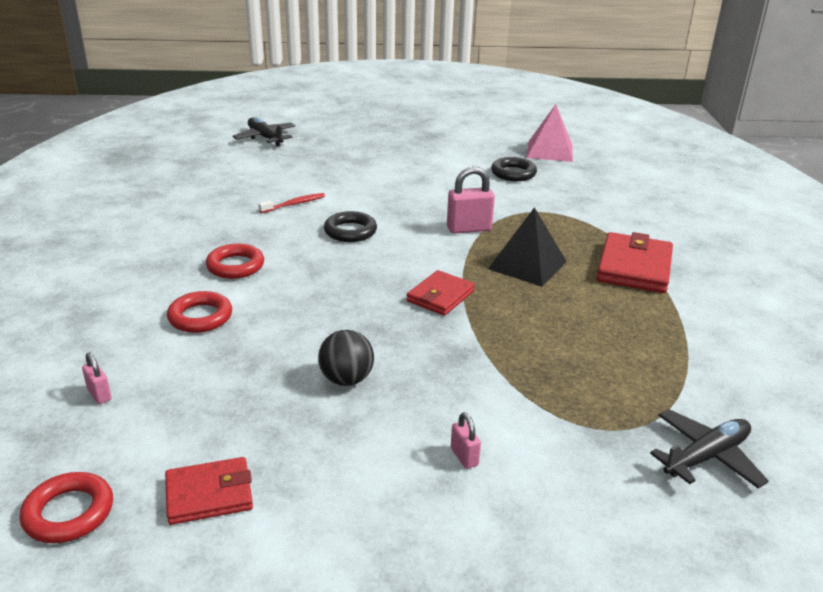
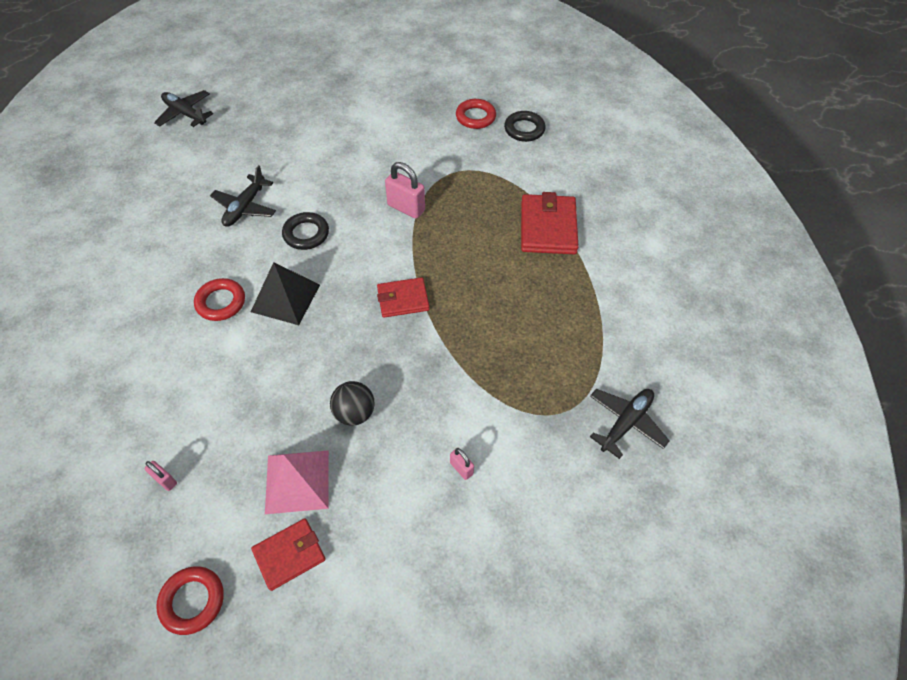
camera: 15 degrees left, 25 degrees up
red ring [167,291,232,333] -> red ring moved to [456,99,496,129]
red toothbrush [258,193,325,213] -> black plane [210,165,276,227]
red wallet [407,270,475,316] -> red wallet turned 60 degrees clockwise [377,277,430,318]
pink padlock [447,166,495,234] -> pink padlock turned 60 degrees clockwise [385,162,425,219]
black pyramid [488,207,567,287] -> black pyramid moved to [251,262,320,325]
black ring [491,157,537,181] -> black ring moved to [504,111,546,142]
pink pyramid [527,104,573,162] -> pink pyramid moved to [265,450,329,514]

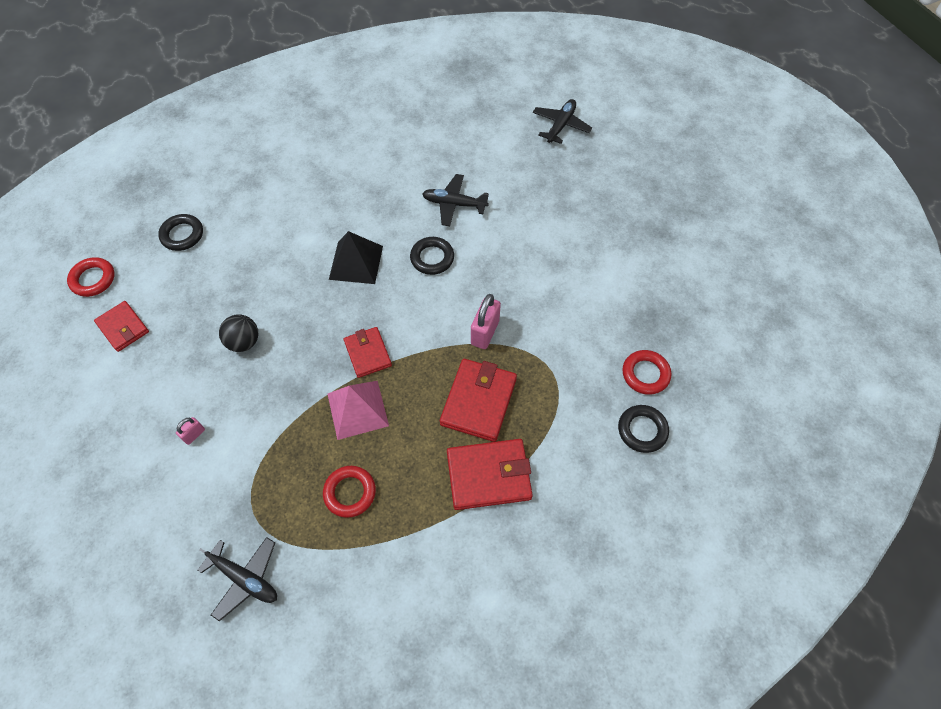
camera: 80 degrees right, 5 degrees up
pink padlock [144,461,177,491] -> black ring [158,214,203,251]
red ring [194,278,245,321] -> red ring moved to [323,466,376,518]
pink pyramid [265,450,329,514] -> pink pyramid moved to [328,381,389,440]
none -> red wallet [440,359,517,442]

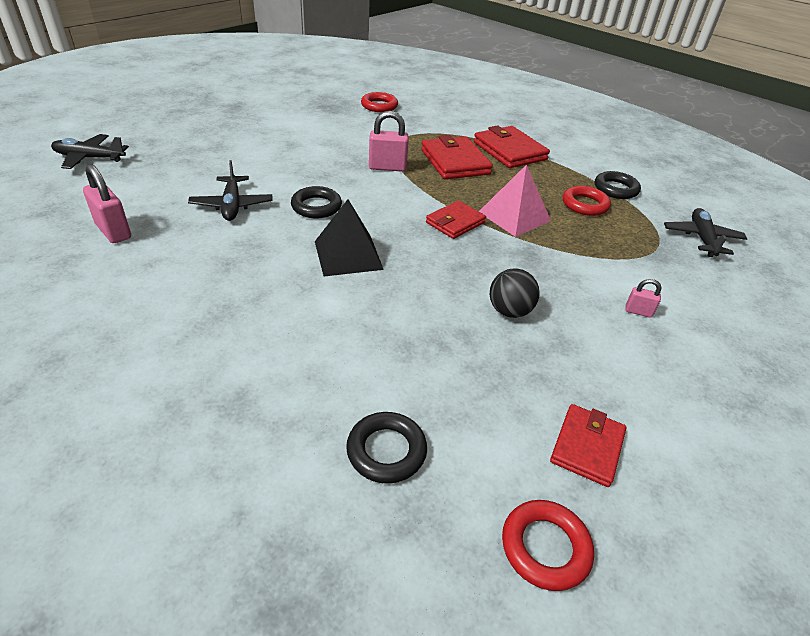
camera: 115 degrees left, 20 degrees down
red wallet [440,359,517,442] -> red wallet turned 75 degrees clockwise [421,135,493,179]
black ring [618,405,669,453] -> black ring moved to [595,171,641,199]
none -> pink padlock [83,164,131,243]

